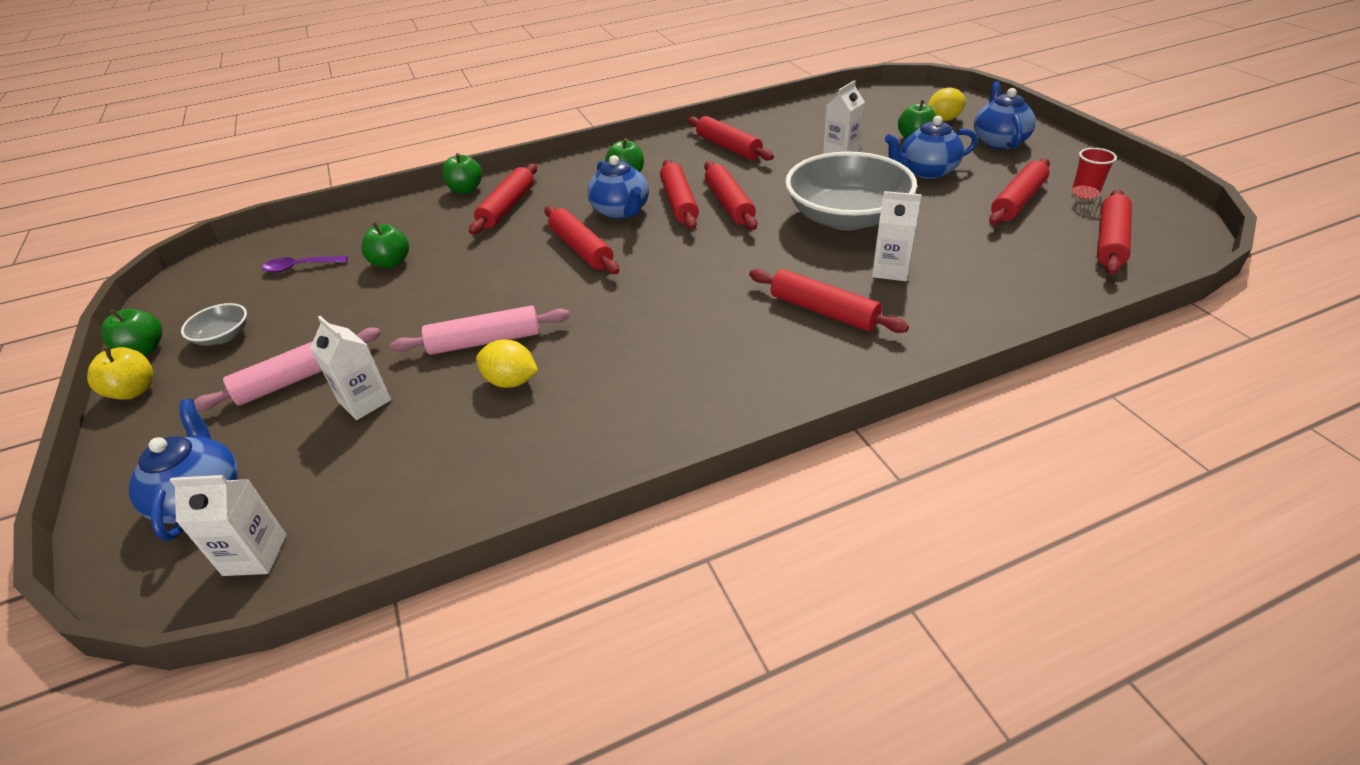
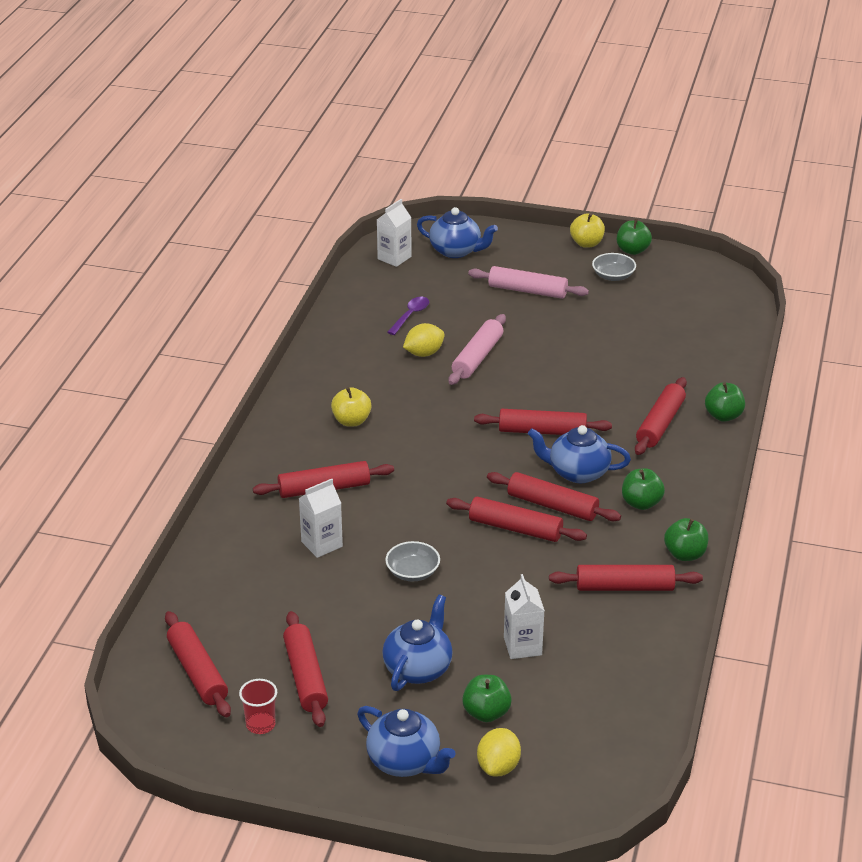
camera: 125 degrees right, 5 degrees down
pink rolling pin [194,328,381,411] -> pink rolling pin turned 75 degrees counterclockwise [468,266,589,299]
purple spoon [261,256,348,273] -> purple spoon moved to [387,297,429,335]
white carton [310,316,391,420] -> none
green apple [361,222,409,268] -> green apple moved to [664,518,708,561]
red rolling pin [469,163,537,235] -> red rolling pin turned 60 degrees clockwise [635,377,687,455]
grey bowl [785,152,917,230] -> grey bowl [385,541,440,581], size x0.43
none -> yellow apple [331,387,372,427]

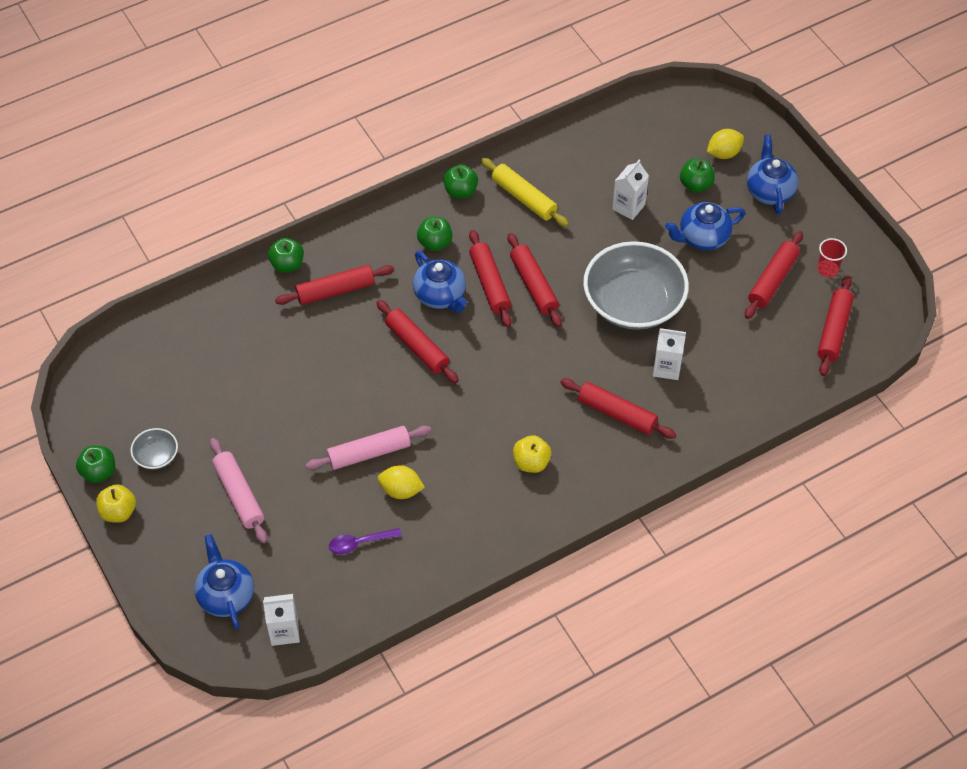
camera: 135 degrees left, 20 degrees up
grey bowl [385,541,440,581] -> grey bowl [583,241,689,330], size x2.34
red rolling pin [549,565,703,591] -> yellow rolling pin [481,158,569,227]

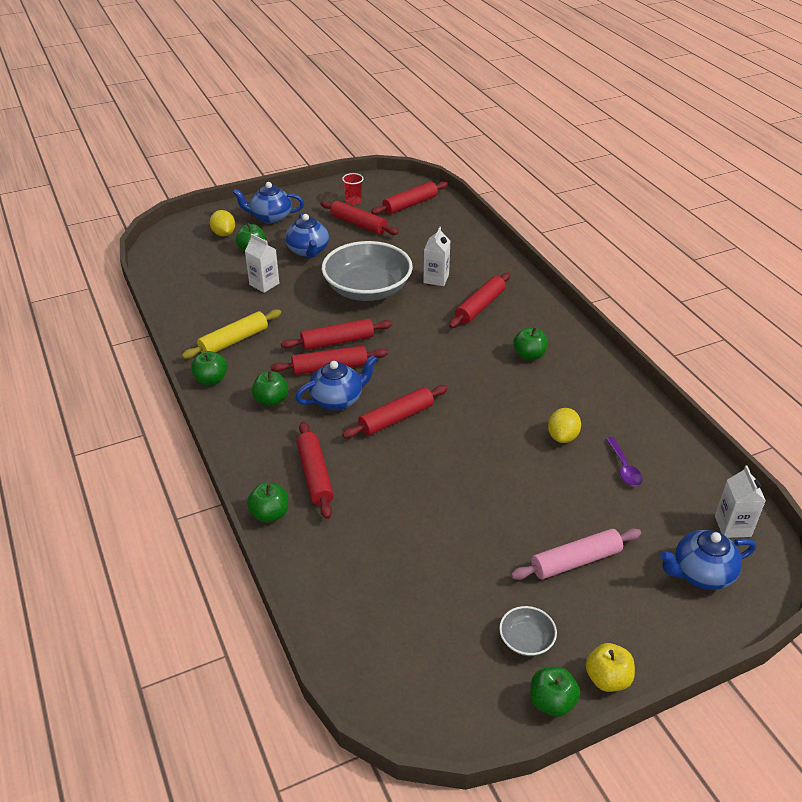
camera: 85 degrees left, 15 degrees down
pink rolling pin [306,426,431,470] -> none
yellow apple [513,435,551,473] -> green apple [513,327,548,360]
red rolling pin [817,275,854,376] -> red rolling pin turned 60 degrees counterclockwise [371,181,448,215]

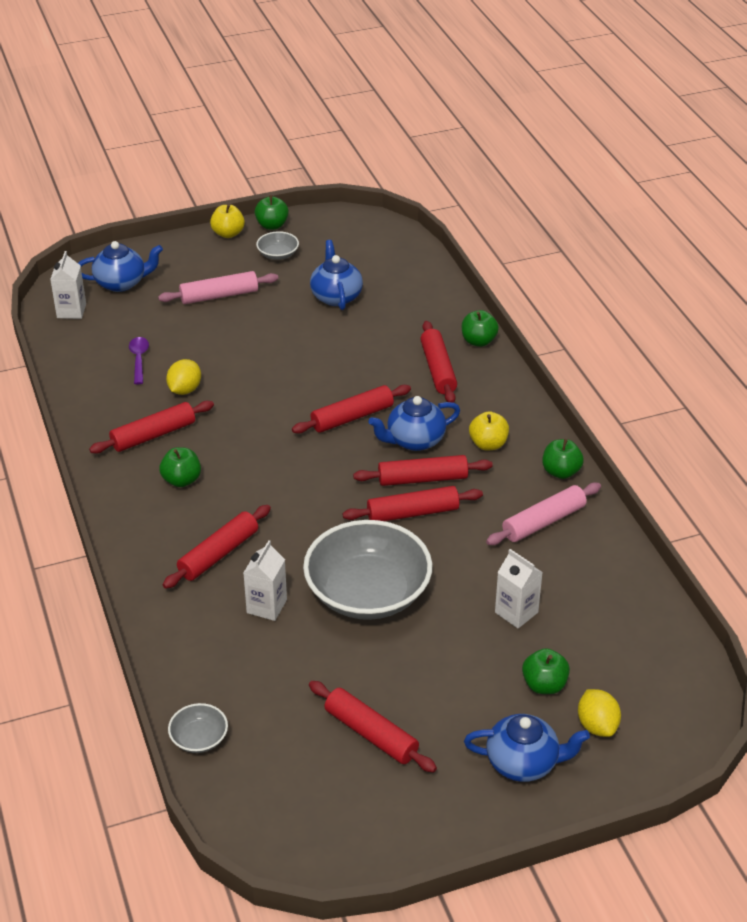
camera: 175 degrees left, 0 degrees up
yellow rolling pin [182,309,281,359] -> pink rolling pin [486,483,601,545]
green apple [252,371,288,406] -> yellow apple [469,411,509,450]
blue teapot [285,213,329,258] -> blue teapot moved to [310,240,363,310]
red cup [342,173,364,205] -> none
red rolling pin [371,181,448,215] -> red rolling pin moved to [89,401,214,454]
none -> grey bowl [168,703,228,753]

